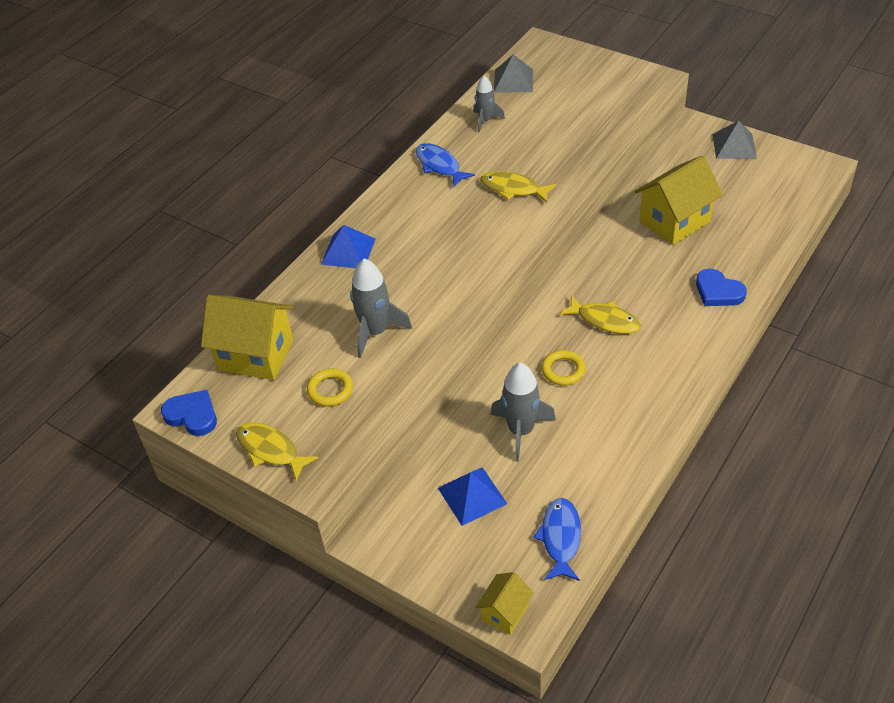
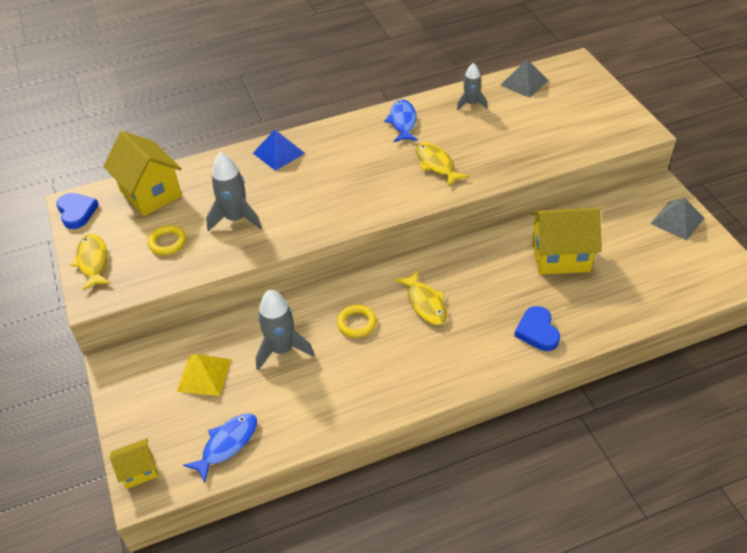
camera: 35 degrees right, 0 degrees up
blue pyramid [438,467,507,526] -> yellow pyramid [177,354,231,396]

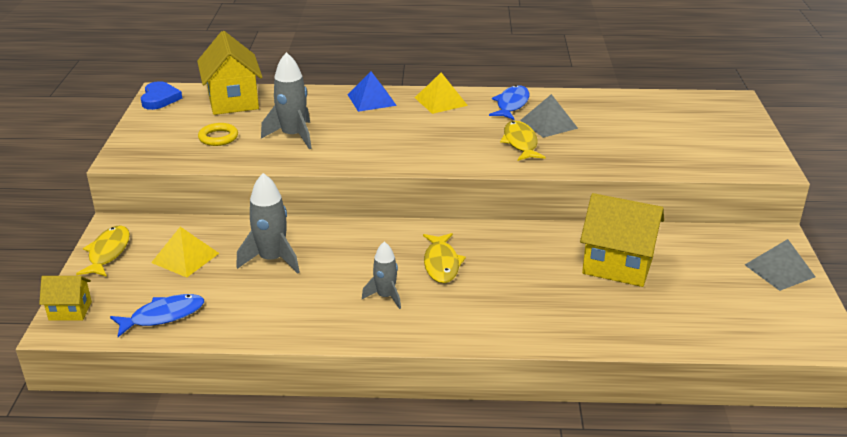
camera: 20 degrees right, 15 degrees down
yellow fish [70,234,111,291] -> yellow fish moved to [76,225,130,277]
yellow ring [337,305,376,338] -> none
grey rocket [457,63,487,111] -> grey rocket moved to [362,242,401,309]
grey pyramid [500,59,549,98] -> grey pyramid moved to [520,94,578,138]
blue heart [514,306,560,351] -> none
none -> yellow pyramid [414,73,468,114]

